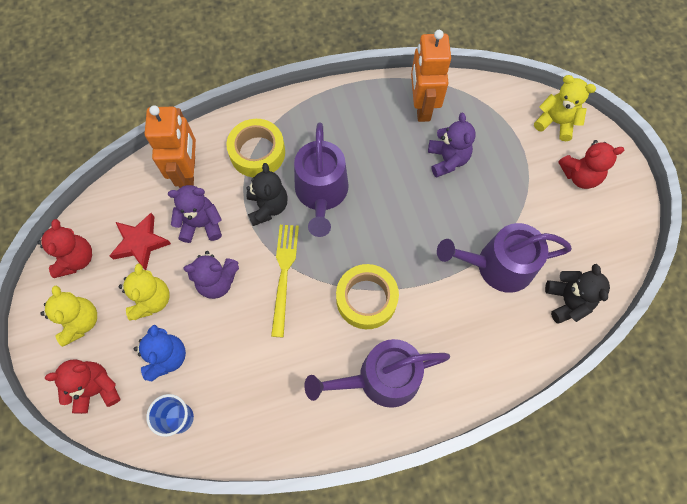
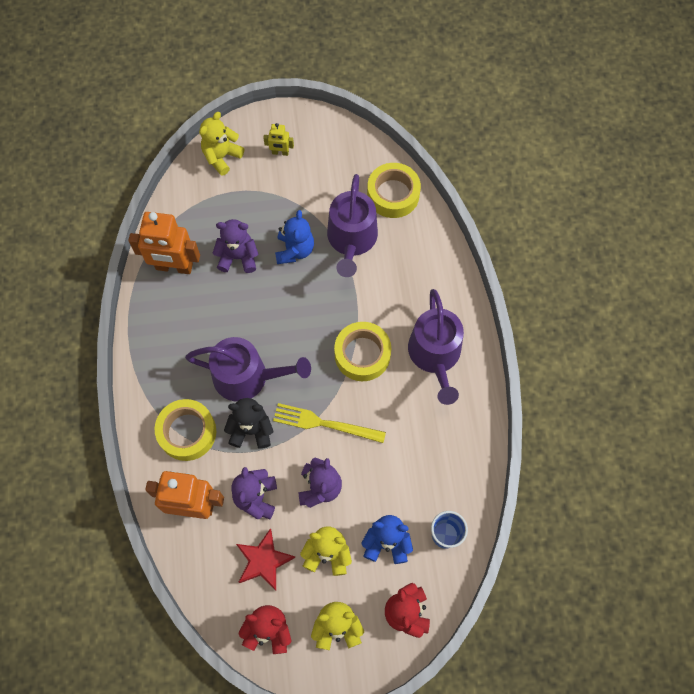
camera: 80 degrees left, 0 degrees up
black teddy bear [545,264,610,324] -> yellow tape [367,163,421,218]
red teddy bear [558,140,624,189] -> yellow robot [263,123,294,156]
none -> blue teddy bear [275,210,314,264]

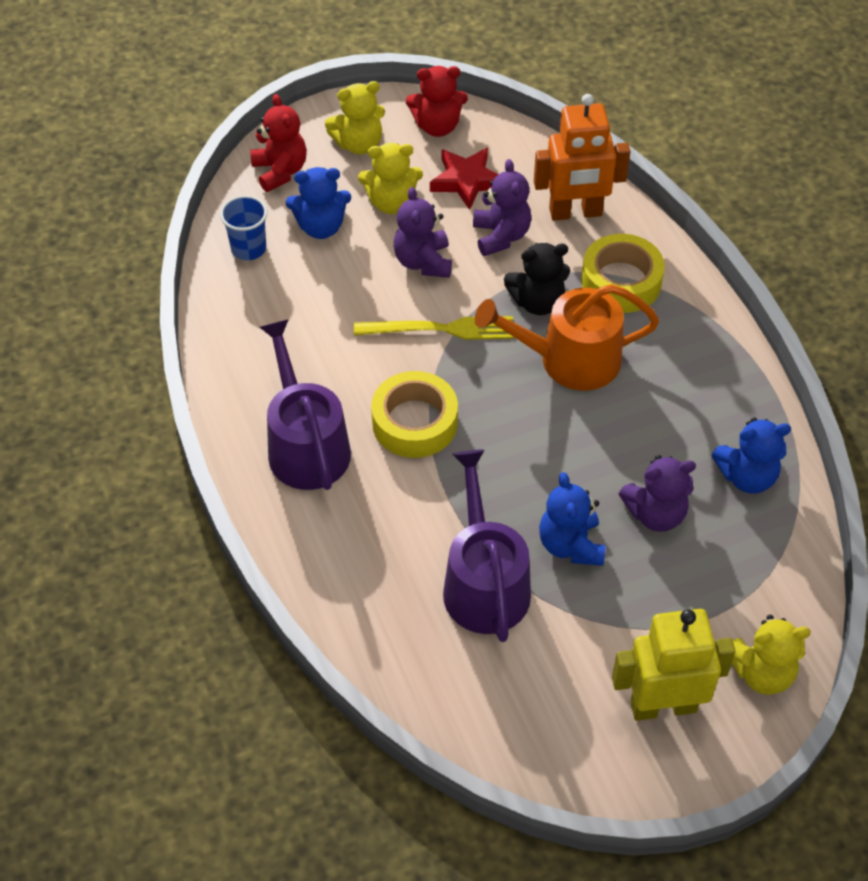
camera: 165 degrees right, 15 degrees down
orange robot [128,212,200,274] -> blue teddy bear [712,417,791,494]
purple watering can [185,337,311,401] -> orange watering can [475,284,659,391]
yellow teddy bear [199,112,244,176] -> yellow teddy bear turned 60 degrees clockwise [732,615,811,695]
yellow robot [263,123,294,156] -> yellow robot [612,609,736,721], size x2.08
yellow tape [367,163,421,218] -> none

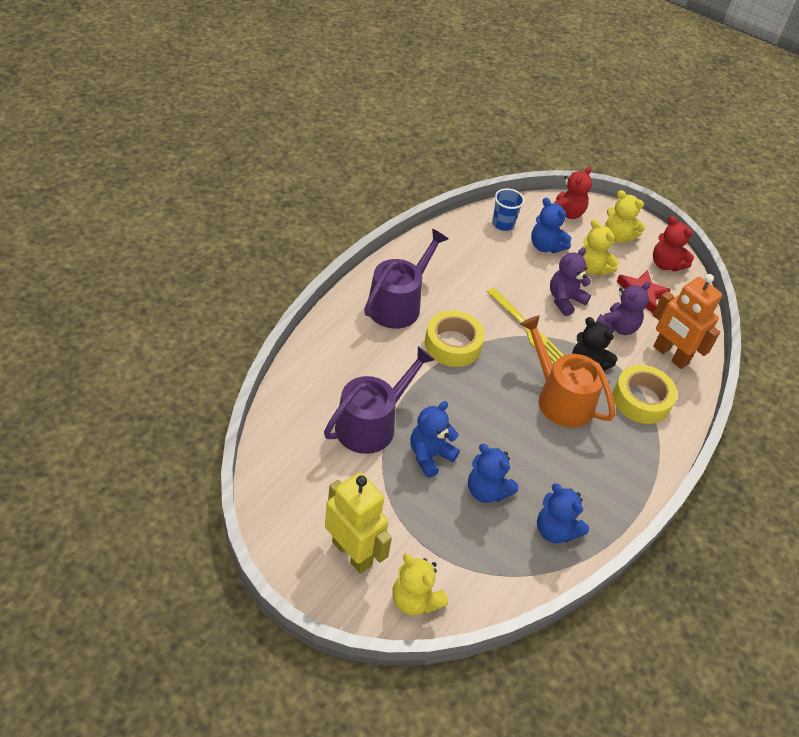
camera: 50 degrees right, 5 degrees down
purple teddy bear [619,455,696,532] -> blue teddy bear [468,444,518,503]

